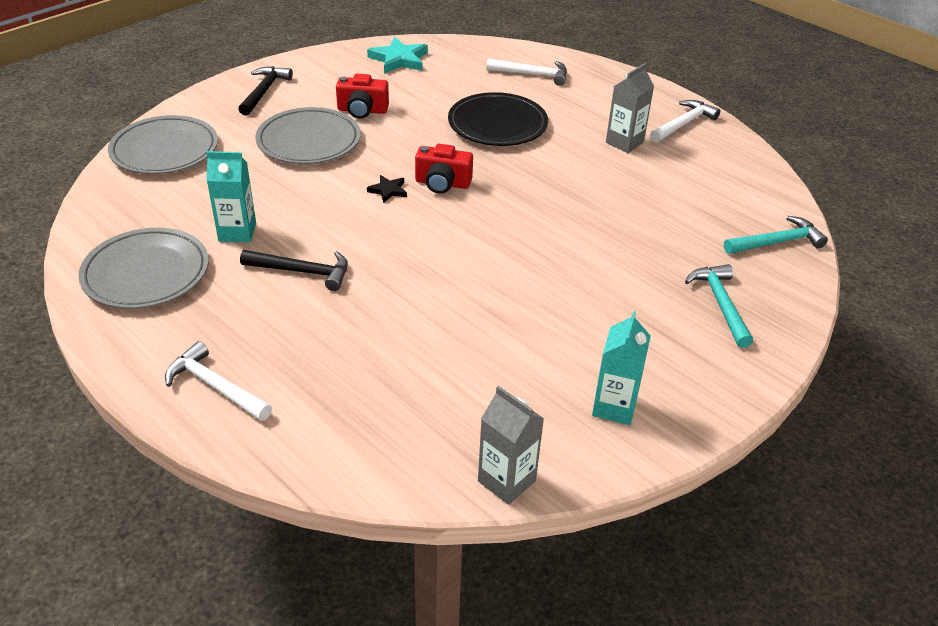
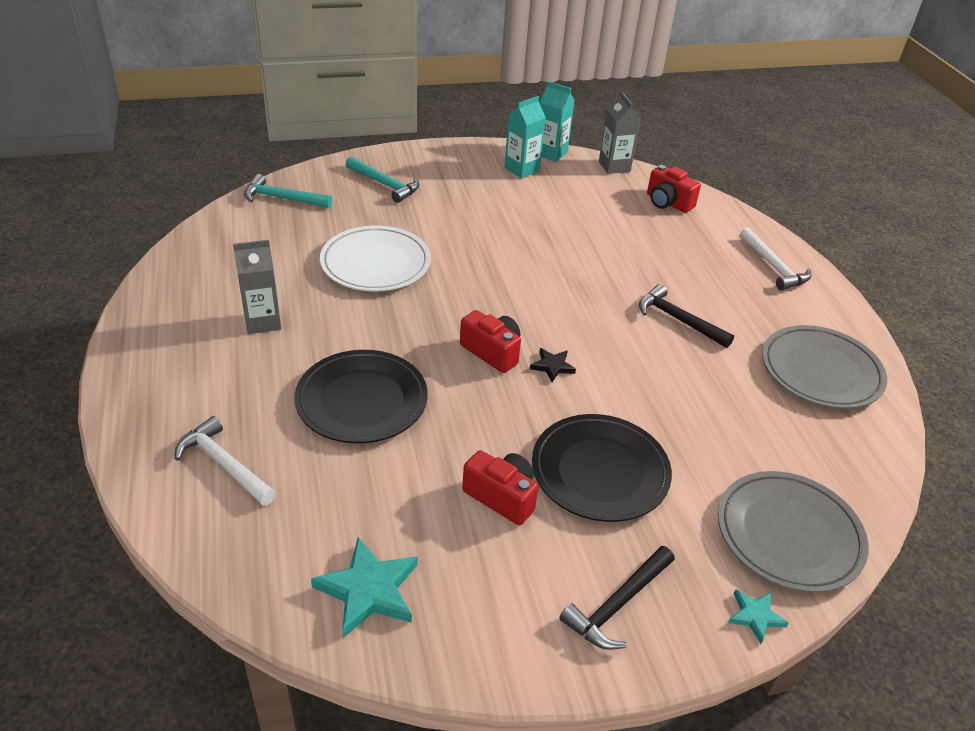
camera: 150 degrees left, 0 degrees up
turquoise carton [206,151,256,243] -> turquoise carton moved to [540,81,575,162]
grey plate [255,107,361,164] -> black plate [532,414,672,522]
white hammer [650,100,720,142] -> none
turquoise hammer [685,264,753,348] -> turquoise hammer turned 75 degrees counterclockwise [346,157,419,203]
none -> white plate [320,225,431,292]
none -> red camera [647,165,701,213]
none -> turquoise star [728,589,789,644]

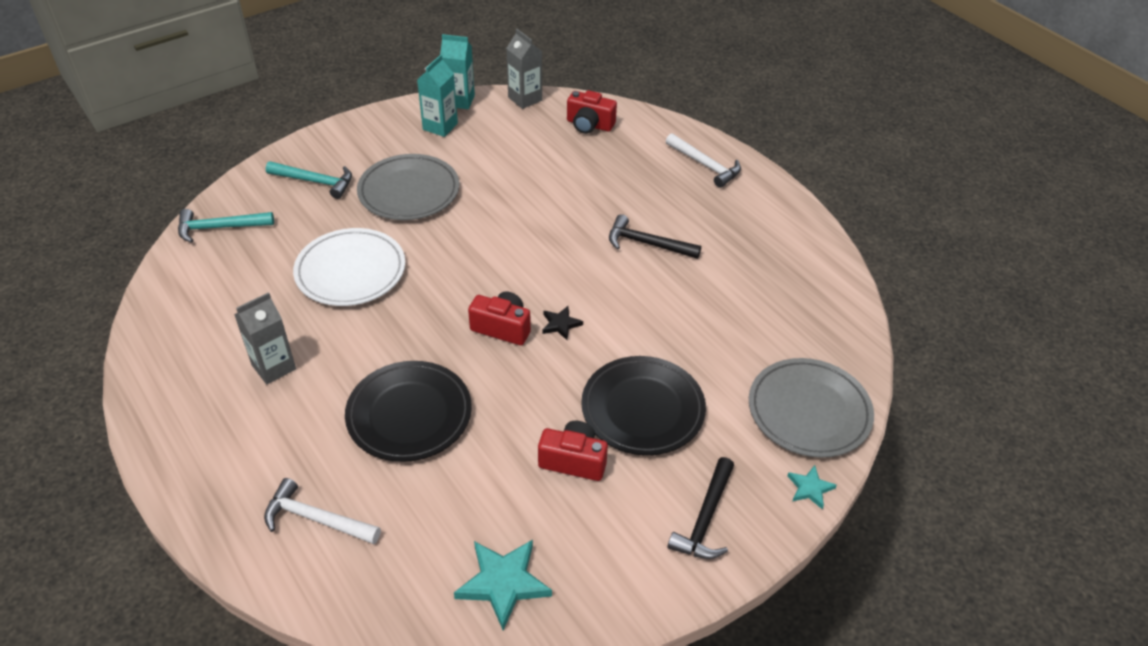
camera: 20 degrees left, 5 degrees up
grey plate [762,325,887,409] -> grey plate moved to [357,154,459,220]

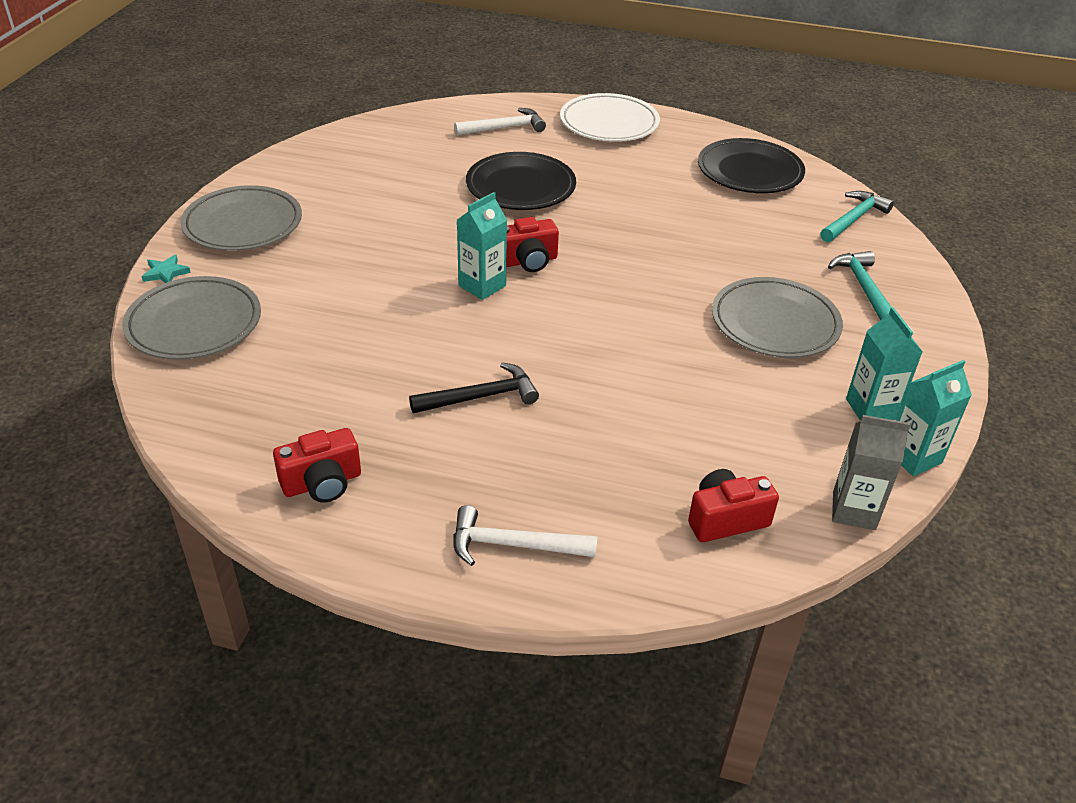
camera: 140 degrees right, 5 degrees down
grey carton [234,292,296,385] -> none
turquoise hammer [266,161,352,199] -> turquoise hammer turned 105 degrees clockwise [828,251,891,320]
white plate [293,228,405,306] -> white plate moved to [560,93,660,142]
turquoise star [454,540,552,630] -> none
red camera [538,421,608,481] -> red camera moved to [273,428,361,503]
black star [542,306,583,340] -> turquoise carton [457,192,507,300]
black plate [581,356,706,455] -> black plate moved to [698,138,805,193]
black hammer [667,457,734,559] -> grey plate [181,185,302,251]

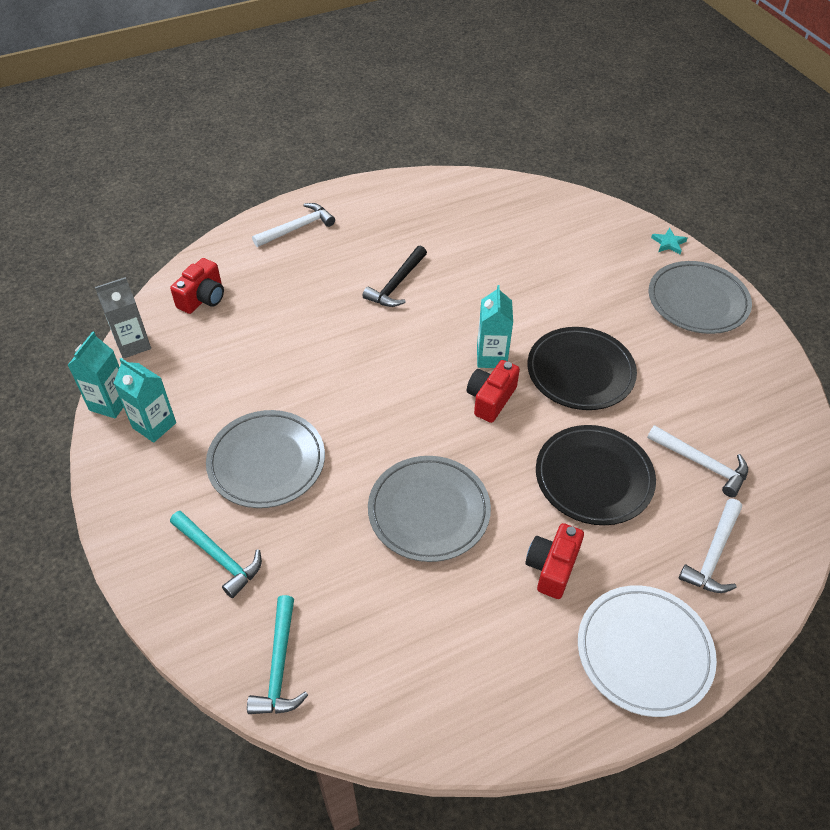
camera: 140 degrees right, 10 degrees up
grey plate [122,276,261,360] -> grey plate moved to [368,456,491,562]
red camera [273,428,361,503] -> red camera moved to [525,523,584,599]
black plate [698,138,805,193] -> black plate moved to [528,327,637,410]
none -> white hammer [647,425,748,497]

